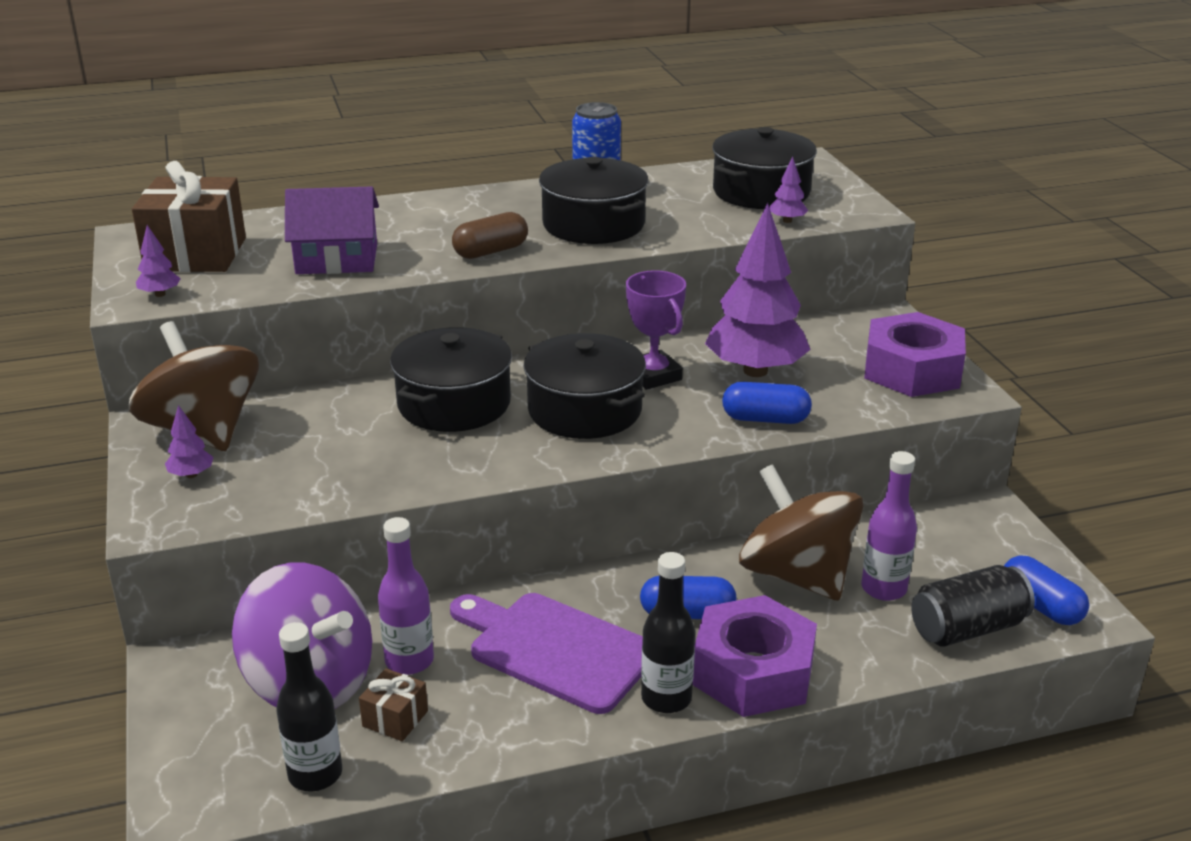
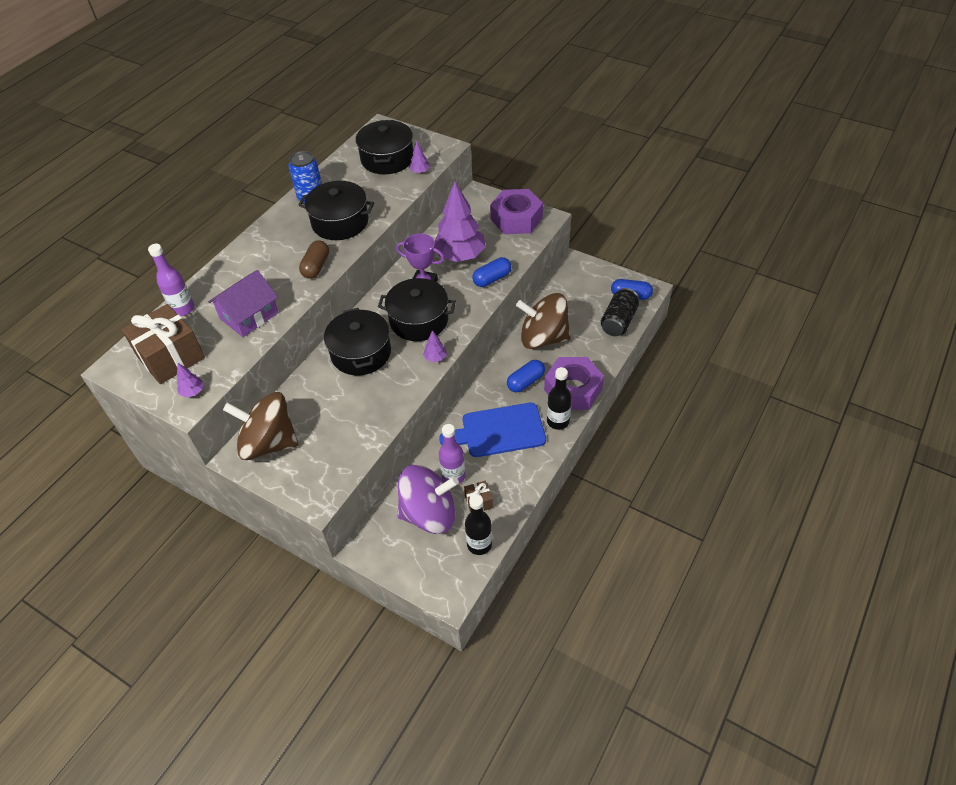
camera: 40 degrees left, 20 degrees up
purple tree [165,405,213,478] -> purple tree moved to [423,330,447,362]
purple cutting board [450,593,643,714] -> blue cutting board [439,403,546,457]
purple bottle [861,451,917,601] -> purple bottle moved to [148,244,194,316]

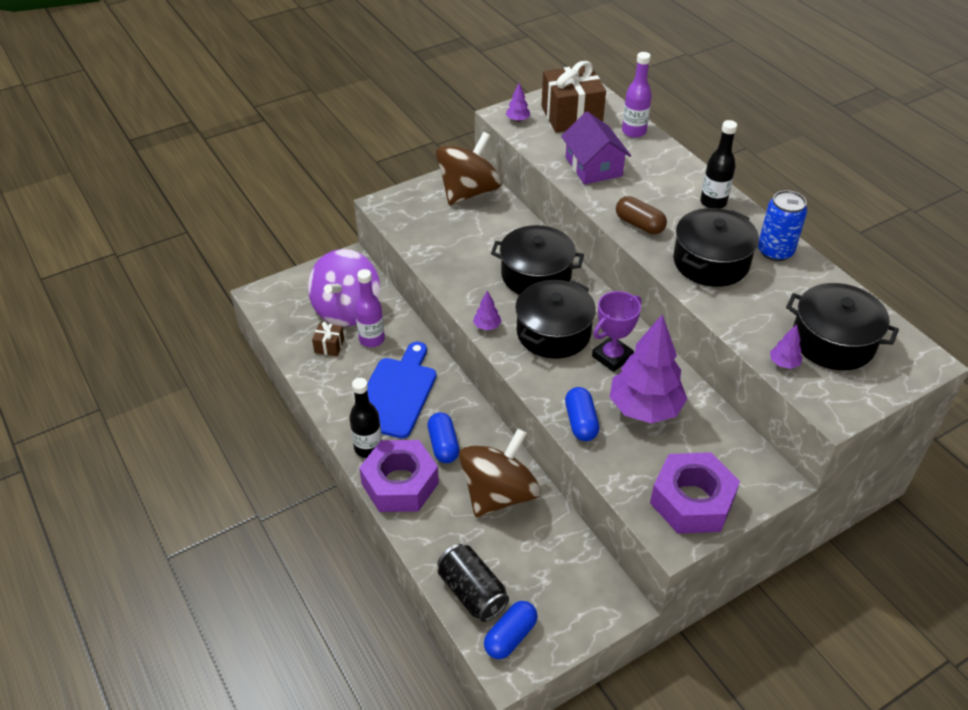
camera: 115 degrees right, 5 degrees down
black bottle [465,495,492,555] -> black bottle moved to [700,120,737,209]

